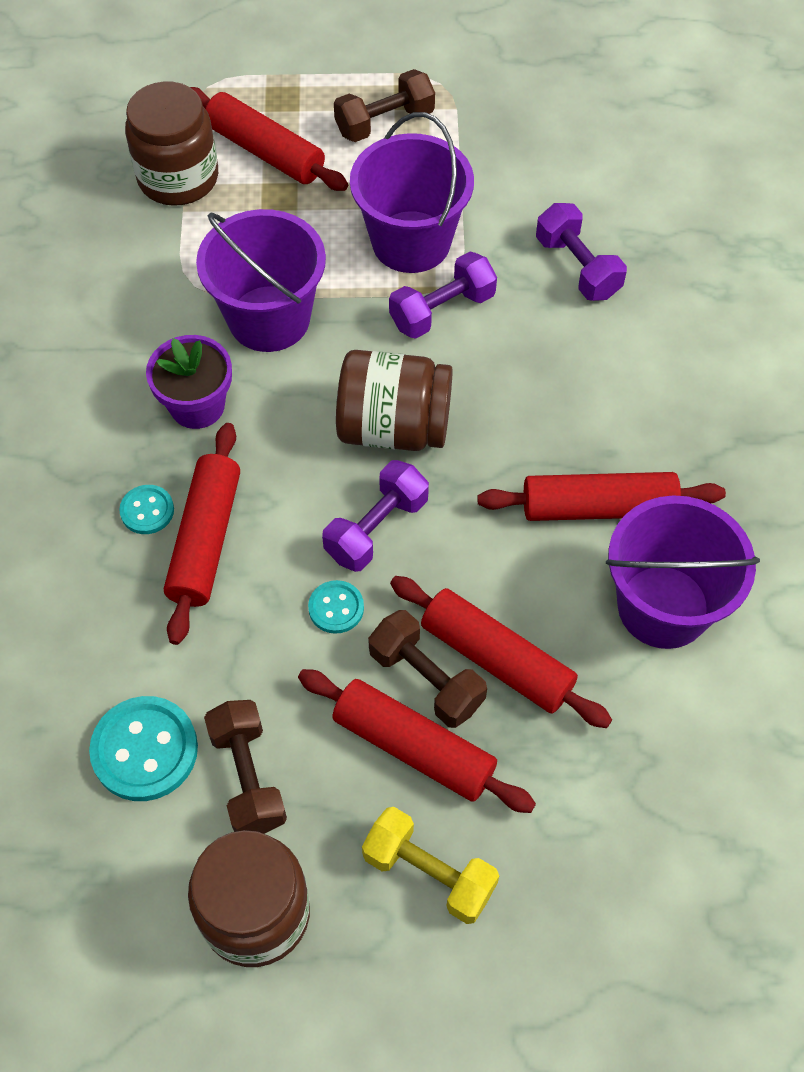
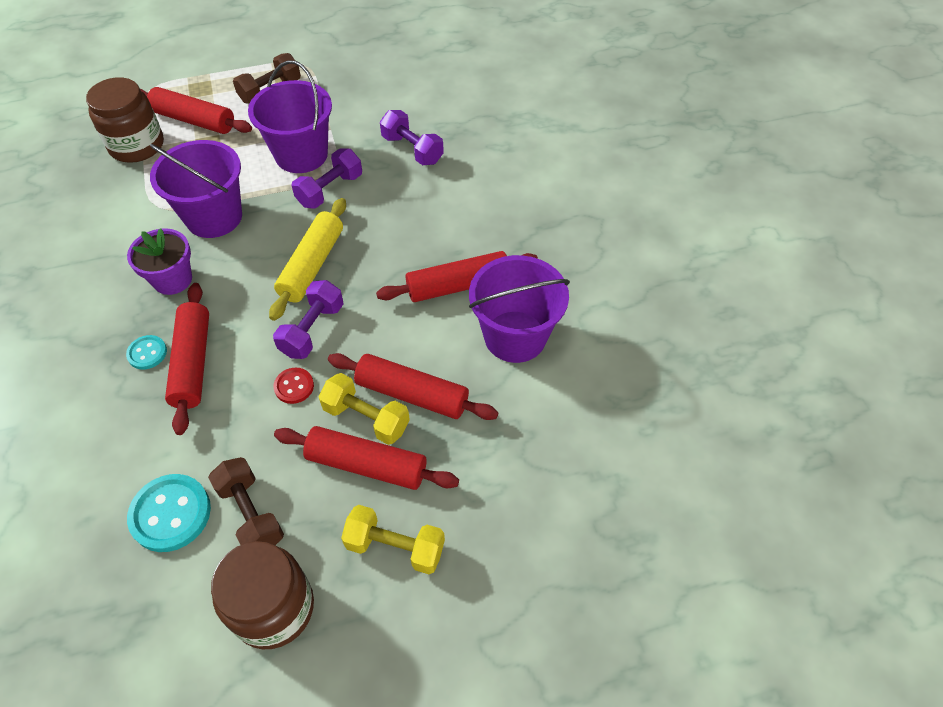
camera: 15 degrees left, 5 degrees down
turquoise button [308,580,364,634] -> red button [274,368,314,404]
brown jar [336,350,453,451] -> yellow rolling pin [269,198,346,321]
brown dumbbell [368,610,487,728] -> yellow dumbbell [319,373,410,445]

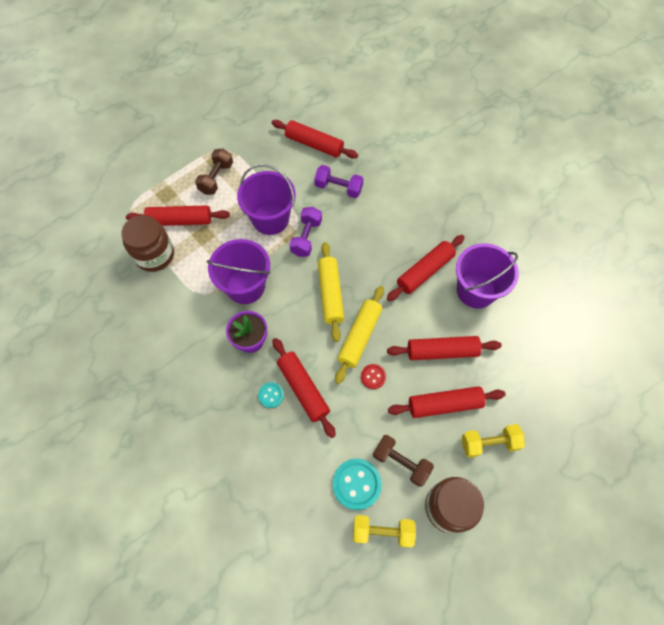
camera: 25 degrees left, 10 degrees up
purple dumbbell [273,280,343,359] -> yellow rolling pin [335,286,384,384]
yellow dumbbell [319,373,410,445] -> yellow dumbbell moved to [353,515,416,548]
none -> red rolling pin [272,120,358,159]

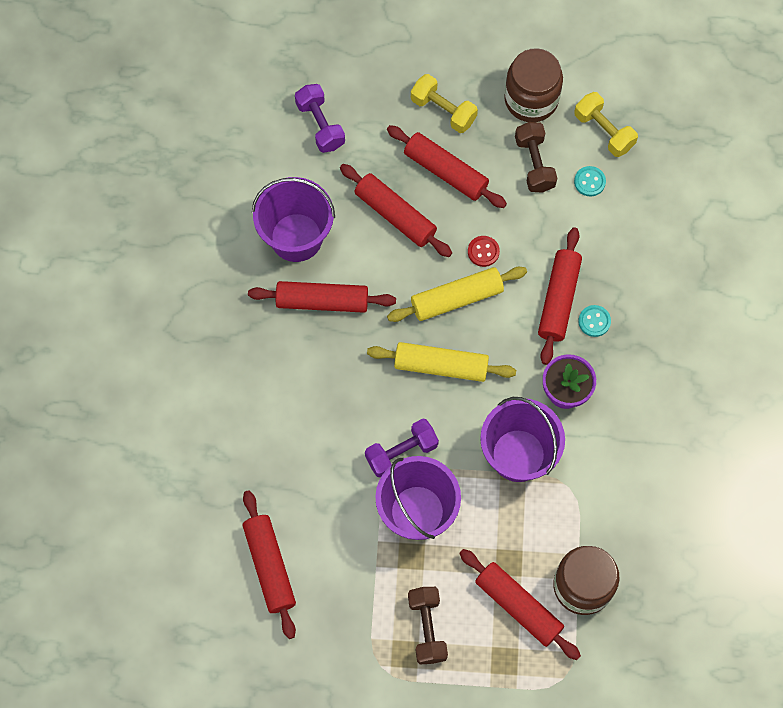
camera: 135 degrees left, 5 degrees up
brown dumbbell [195,149,233,195] -> brown dumbbell turned 75 degrees counterclockwise [408,587,448,664]
purple dumbbell [314,165,364,198] -> purple dumbbell moved to [295,84,345,153]
yellow rolling pin [318,242,344,342] -> yellow rolling pin turned 60 degrees clockwise [367,342,516,382]
turquoise button [333,459,382,510] -> turquoise button [574,166,606,197], size x0.55

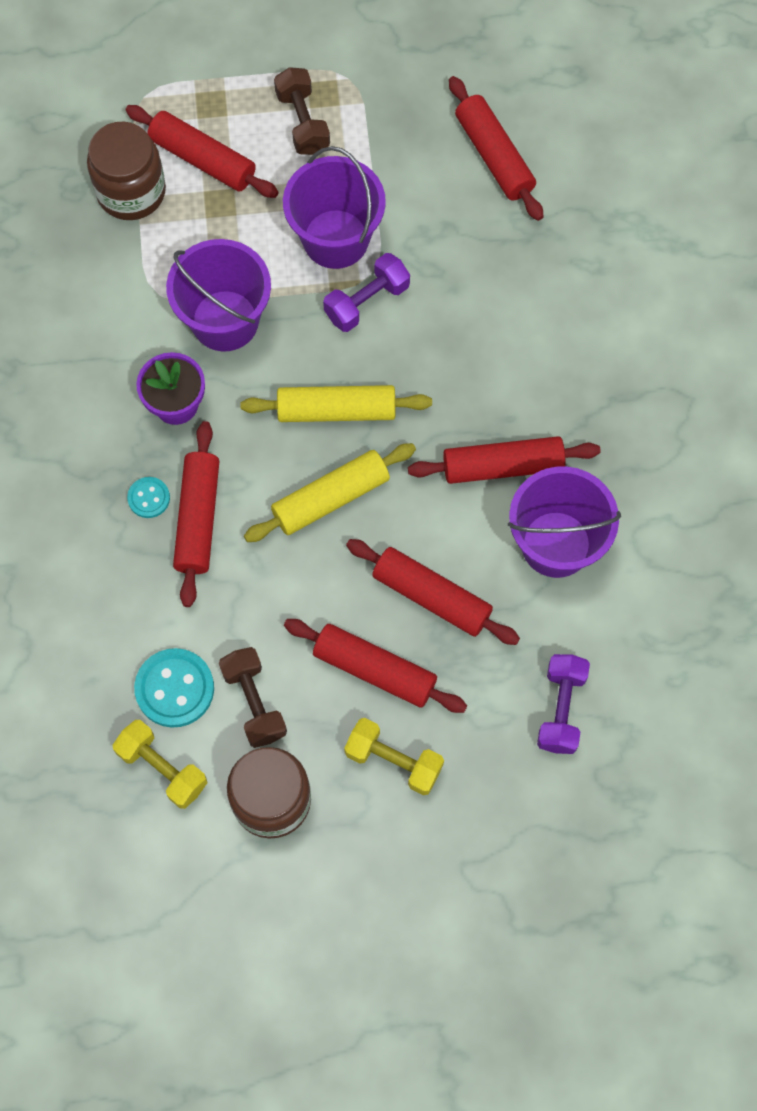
camera: 170 degrees right, 0 degrees up
purple dumbbell [295,84,345,153] -> purple dumbbell turned 45 degrees clockwise [537,654,590,754]
red button [468,236,500,267] -> none
turquoise button [574,166,606,197] -> turquoise button [134,648,214,728], size x1.80

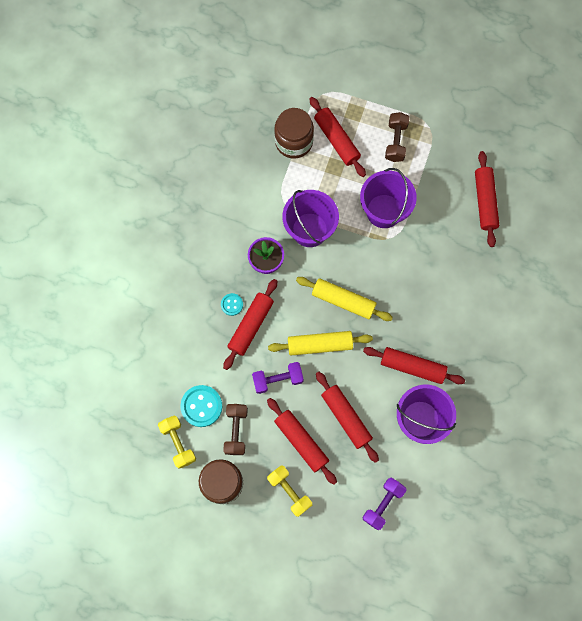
camera: 25 degrees right, 5 degrees up
purple dumbbell [323,253,410,332] -> purple dumbbell moved to [252,362,304,394]

